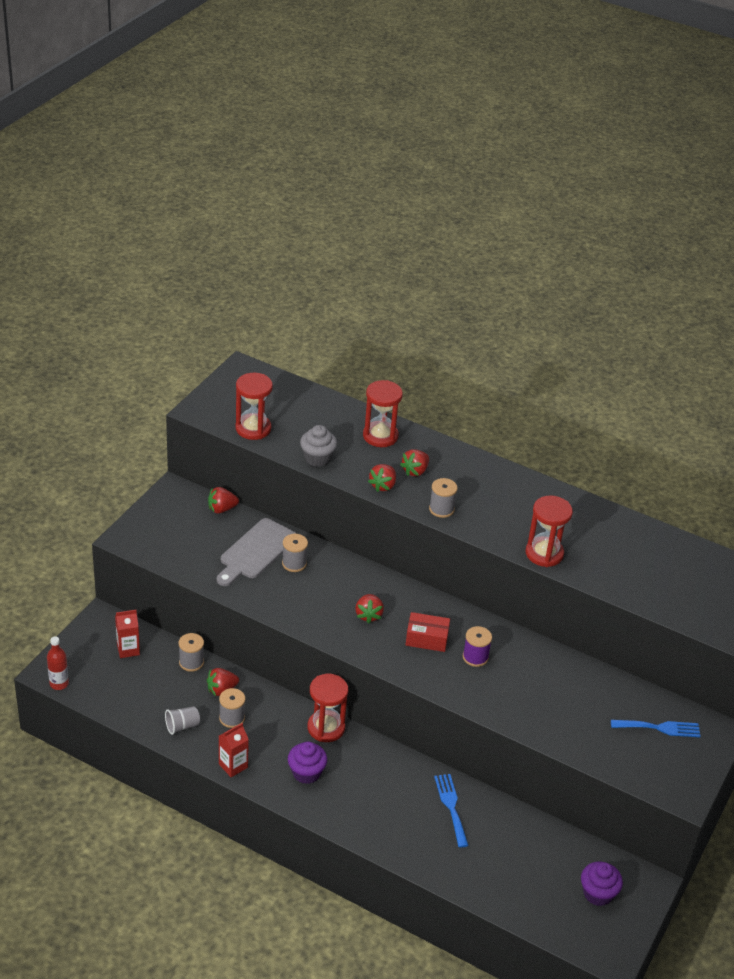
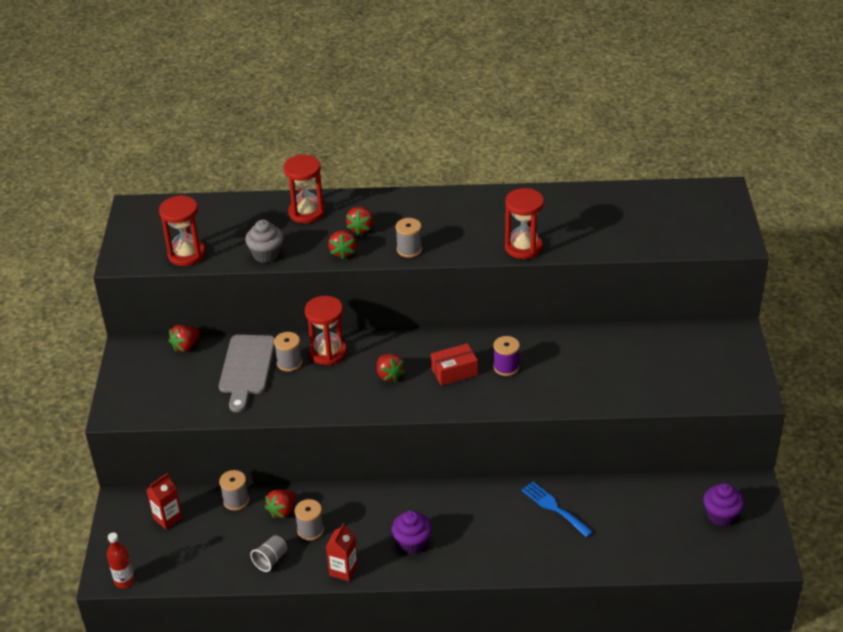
camera: 25 degrees left, 0 degrees up
red hourglass [308,674,348,742] -> red hourglass moved to [305,296,347,365]
blue fork [611,720,701,737] -> none

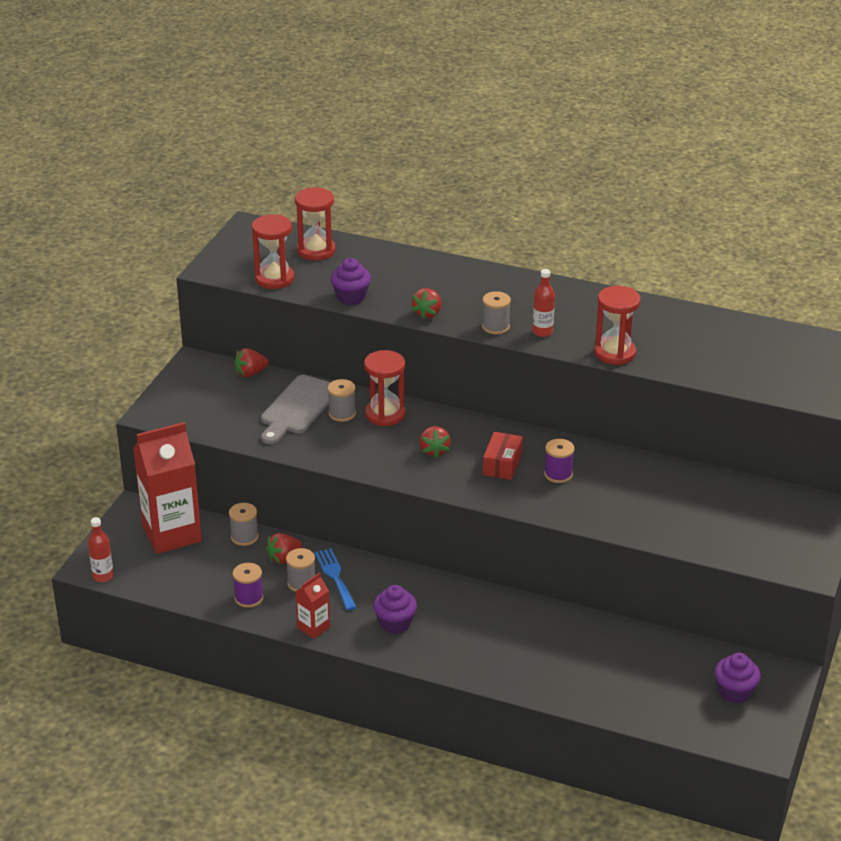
camera: 20 degrees right, 5 degrees down
red carton [146,473,183,530] -> red carton [133,422,202,554], size x2.14
grey cupcake [245,220,284,263] -> purple cupcake [330,258,371,305]
grey cup [250,535,287,572] -> purple spool [233,563,264,608]
red hourglass [283,155,325,223] -> red hourglass moved to [295,187,335,261]
red strawberry [346,207,373,235] -> none
red box [431,343,478,386] -> red box turned 75 degrees counterclockwise [483,432,523,480]
blue fork [521,482,593,537] -> blue fork moved to [315,548,357,610]
none -> red bottle [533,269,555,337]

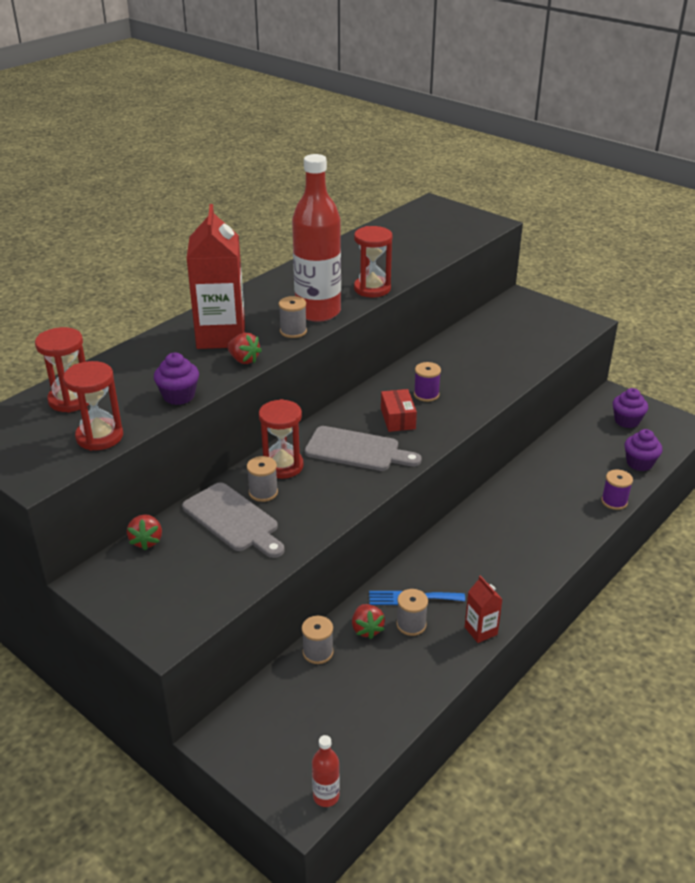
camera: 70 degrees left, 0 degrees up
red carton [133,422,202,554] -> red carton moved to [186,204,245,349]
purple spool [233,563,264,608] -> purple spool moved to [601,470,633,510]
purple cupcake [373,585,417,634] -> purple cupcake moved to [625,429,663,471]
red strawberry [420,426,451,458] -> grey cutting board [305,426,422,471]
red box [483,432,523,480] -> red box turned 45 degrees clockwise [381,389,417,432]
red bottle [533,269,555,337] -> red bottle [292,154,341,322], size x2.35

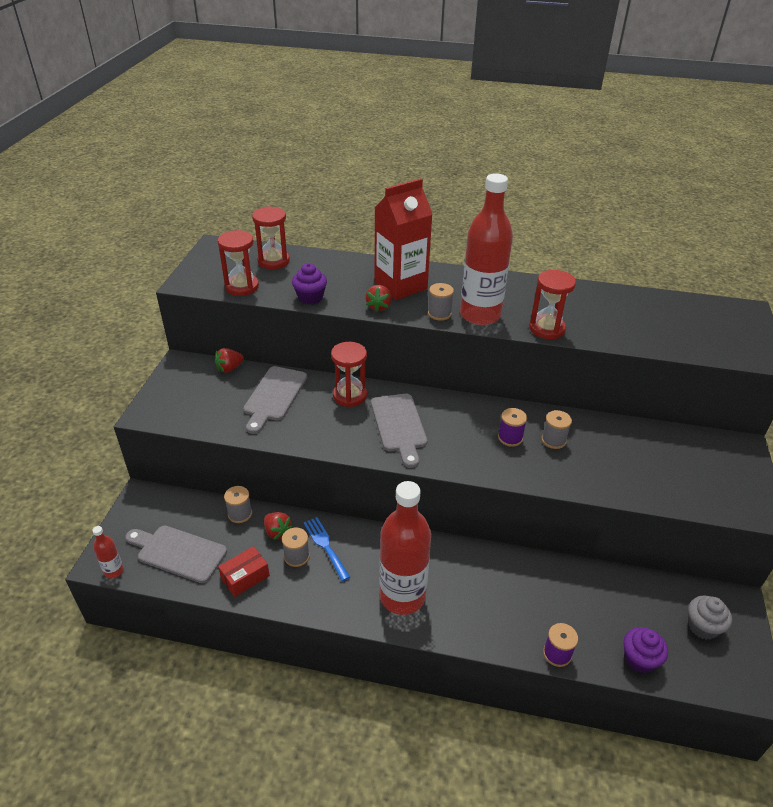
camera: 60 degrees right, 5 degrees up
grey spool [247,456,278,502] -> grey spool moved to [541,410,572,449]
red strawberry [352,604,385,639] -> red strawberry turned 90 degrees counterclockwise [264,512,293,540]
red box [381,389,417,432] -> red box moved to [218,546,270,597]
red carton [465,575,503,643] -> none
purple cupcake [613,388,648,428] -> grey cupcake [688,596,732,640]
none -> grey cutting board [125,526,227,583]
none -> red bottle [379,481,431,615]

